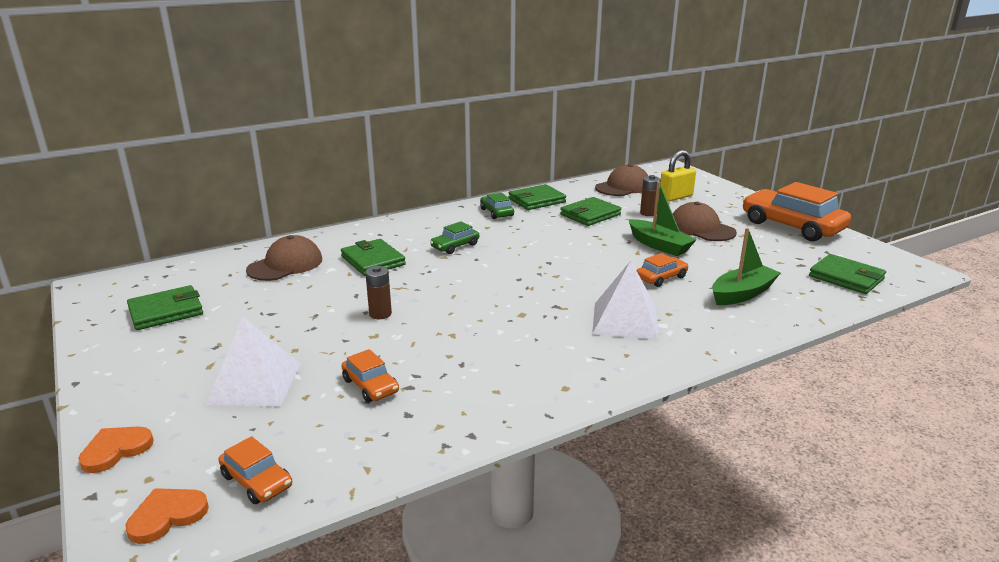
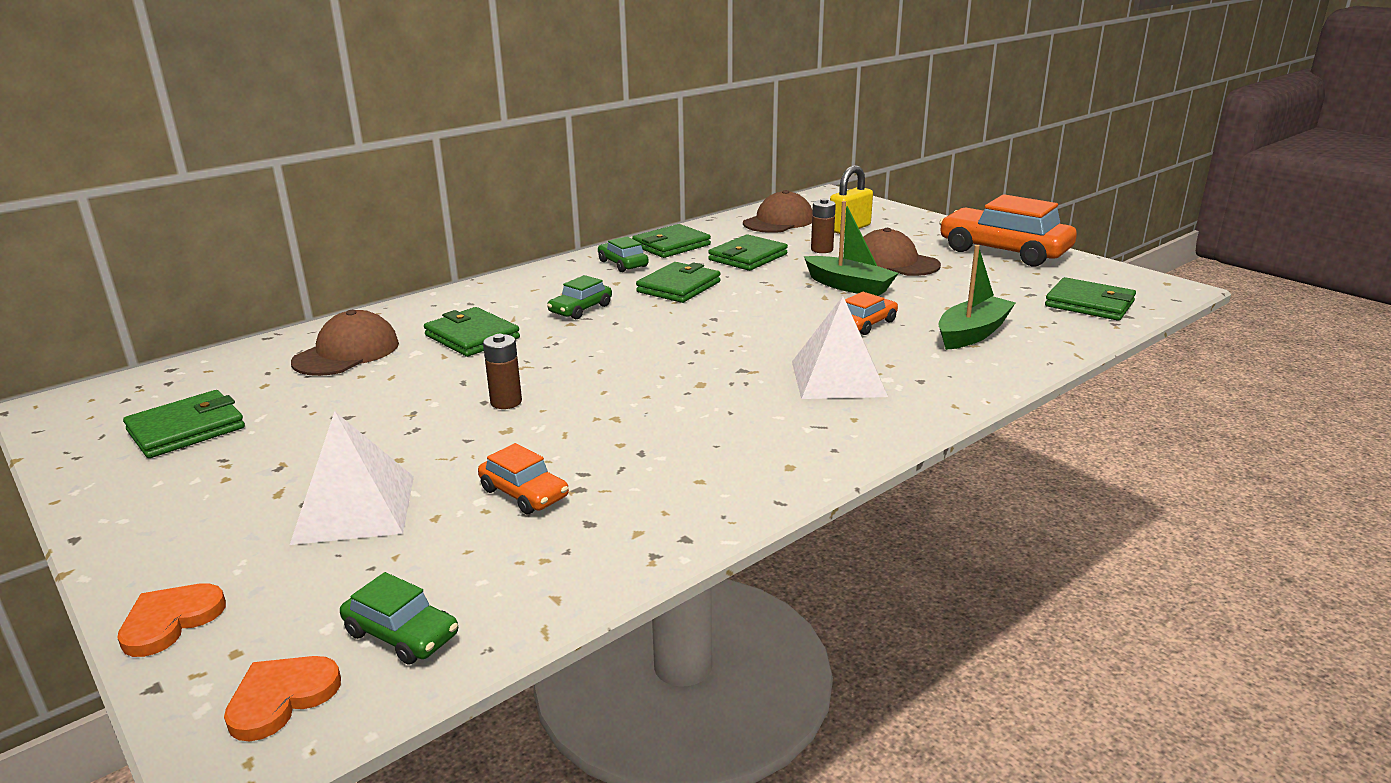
camera: 10 degrees left, 0 degrees up
orange car [218,436,292,504] -> green car [340,572,458,665]
none -> green wallet [636,262,720,303]

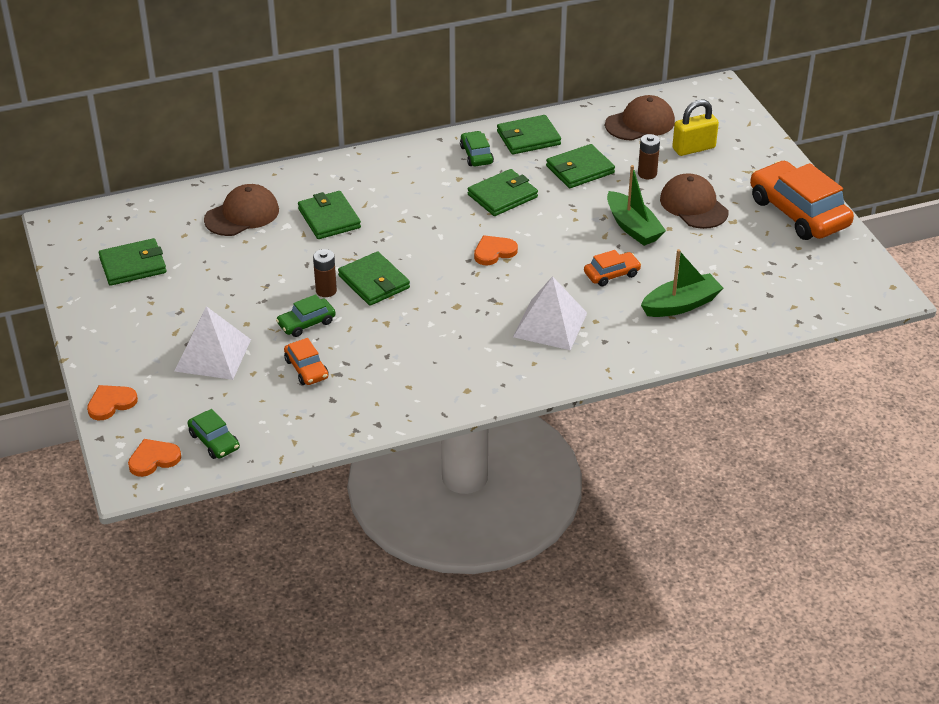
camera: 20 degrees right, 15 degrees up
green car [547,275,612,319] -> green car moved to [276,294,336,337]
green wallet [1045,277,1136,321] -> green wallet moved to [338,251,410,306]
none -> orange heart [474,235,518,265]

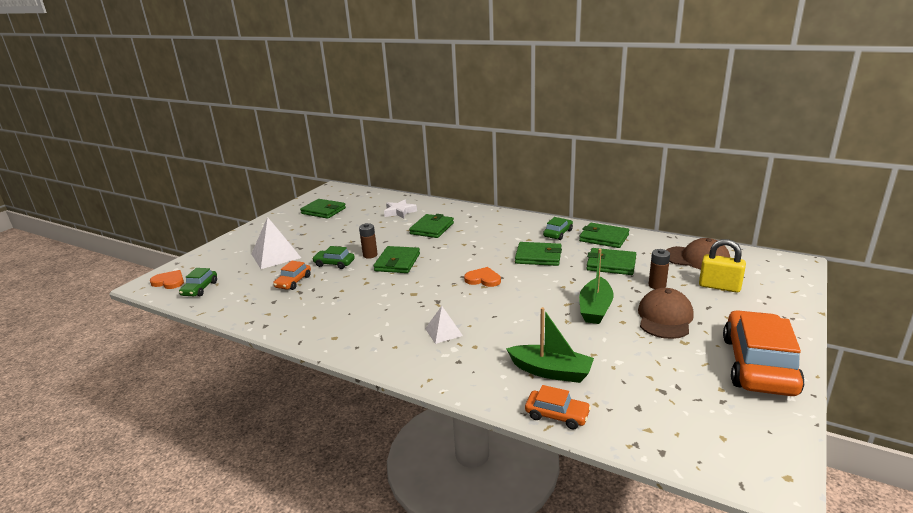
camera: 50 degrees right, 15 degrees down
orange heart [87,385,138,420] -> none
brown cap [204,184,279,236] -> white star [384,200,417,218]
white pyramid [513,276,587,350] -> white pyramid [425,306,463,344], size x0.57
orange car [584,250,641,286] -> orange car moved to [525,385,591,429]

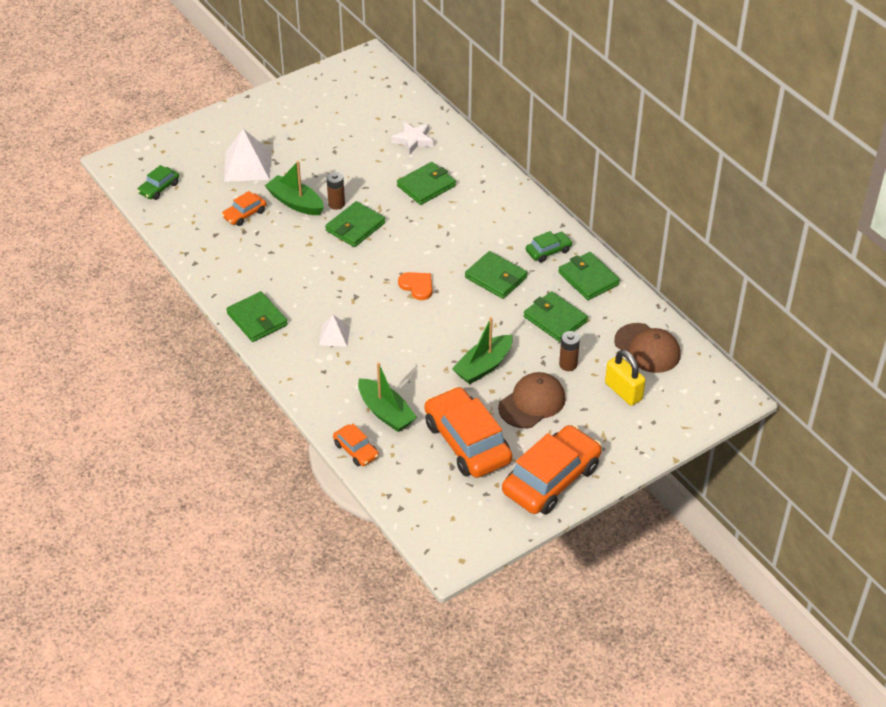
camera: 25 degrees right, 20 degrees up
orange heart [150,270,184,289] -> none
green wallet [300,199,346,219] -> green wallet moved to [226,291,288,342]
green car [312,246,355,269] -> green boat [265,161,324,215]
none -> orange car [424,387,512,478]

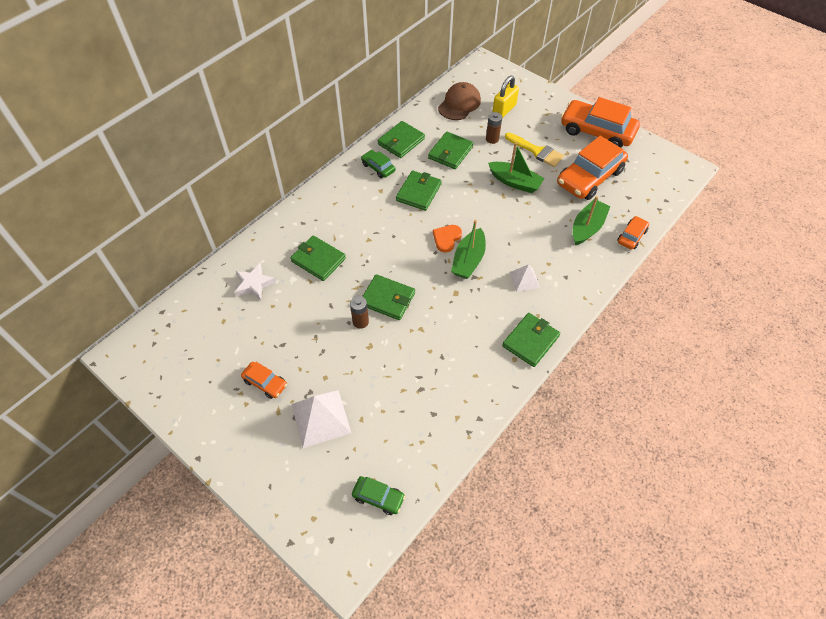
camera: 105 degrees left, 10 degrees up
orange car [222,191,266,226] -> orange car moved to [241,362,287,399]
green boat [265,161,324,215] -> green boat moved to [451,220,486,279]
brown cap [498,372,566,428] -> yellow brush [505,133,564,167]

